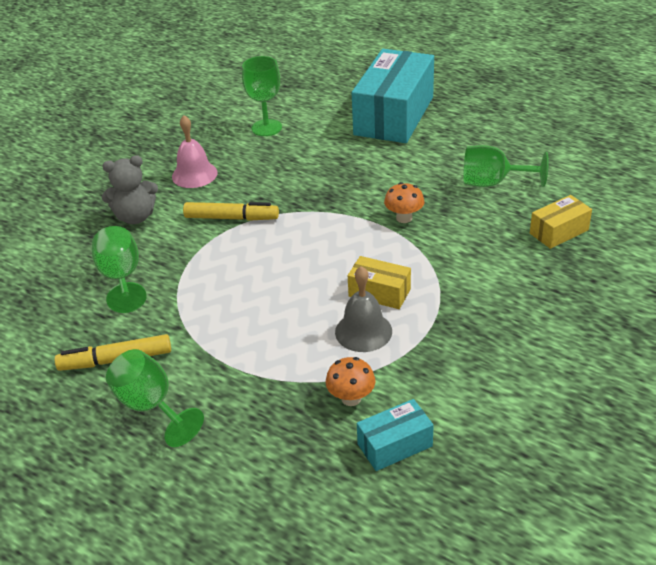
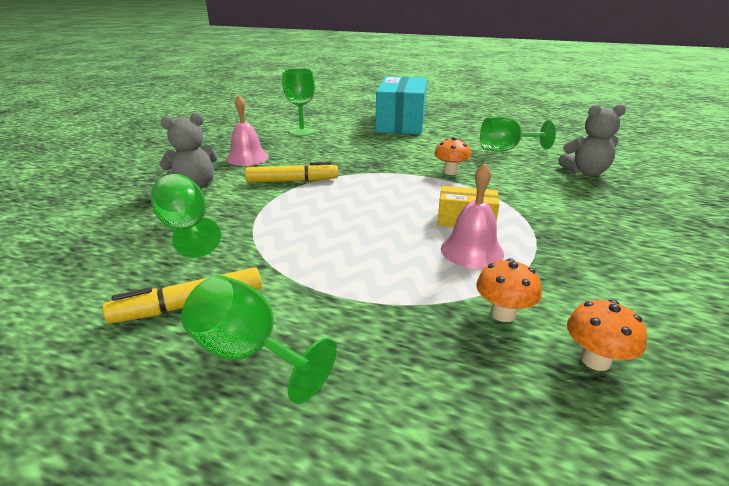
camera: 15 degrees left, 10 degrees down
grey bell [335,266,392,352] -> pink bell [441,163,504,269]
turquoise box [357,399,434,471] -> orange mushroom [567,300,647,371]
yellow box [530,195,592,249] -> grey teddy bear [558,104,626,176]

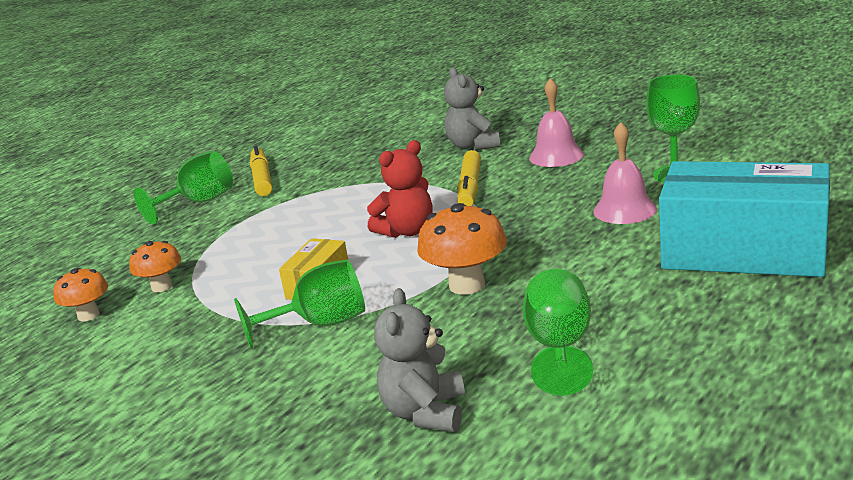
camera: 105 degrees right, 5 degrees down
green goblet [151,174,221,258] -> green goblet moved to [234,259,365,349]
orange mushroom [434,137,471,175] -> orange mushroom [417,203,507,295], size x1.60
pink bell [441,163,504,269] -> pink bell moved to [593,122,657,224]
none -> red teddy bear [367,140,432,238]

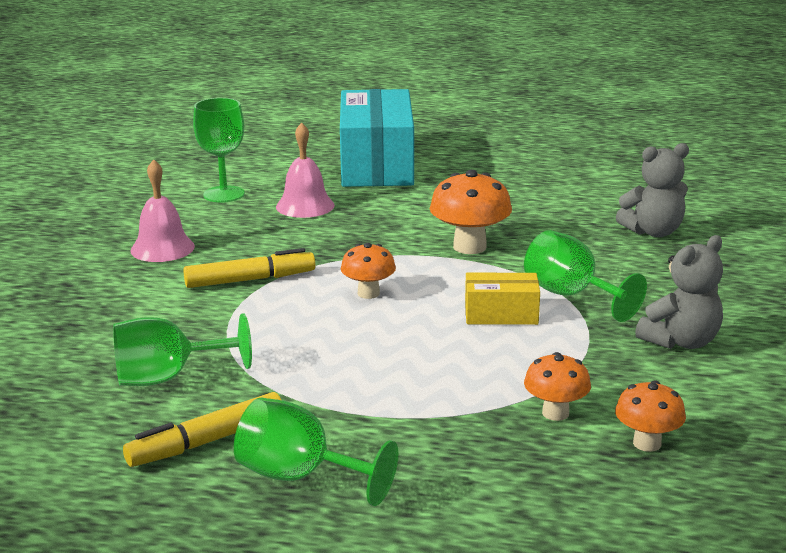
camera: 115 degrees left, 0 degrees up
red teddy bear [367,140,432,238] -> orange mushroom [341,243,396,299]
grey teddy bear [444,68,500,150] -> grey teddy bear moved to [635,235,723,349]
green goblet [523,269,593,396] -> green goblet moved to [113,313,252,386]

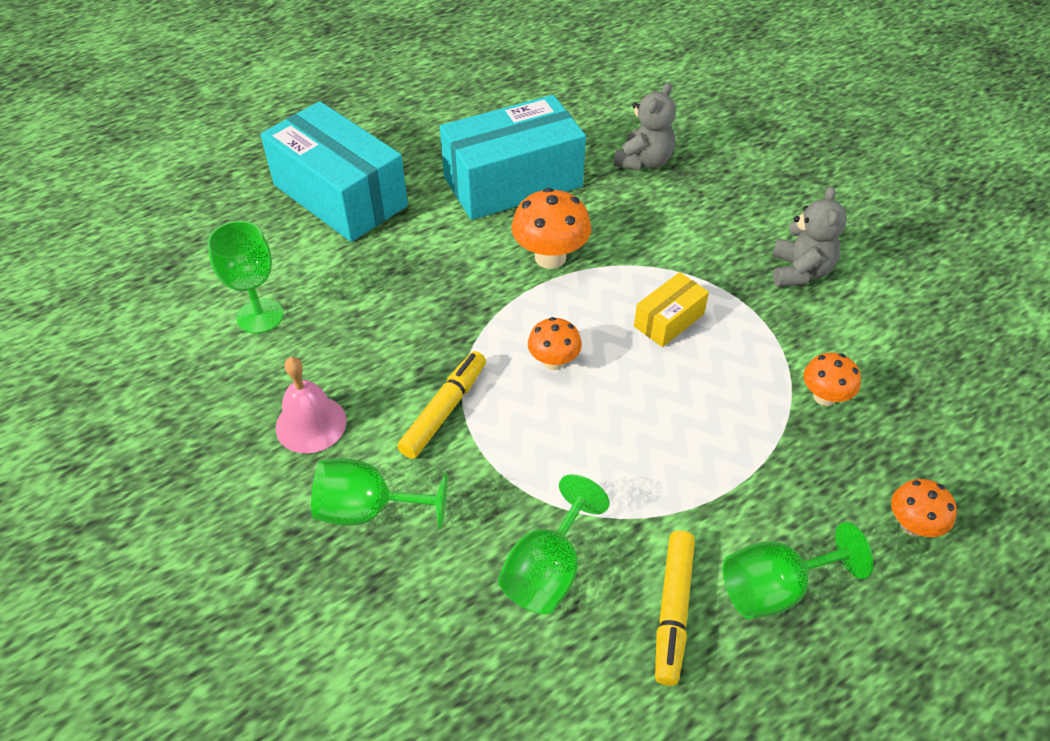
camera: 45 degrees left, 25 degrees up
pink bell [276,122,335,218] -> none
green goblet [524,230,647,322] -> green goblet moved to [311,459,448,529]
orange mushroom [615,380,686,452] -> orange mushroom moved to [891,479,957,537]
none -> turquoise box [440,95,586,220]

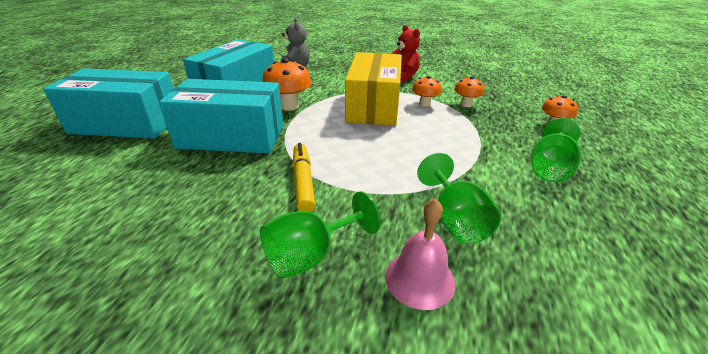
camera: 40 degrees left, 15 degrees down
green goblet [207,221,283,334] -> none
pink bell [276,357,347,454] -> pink bell moved to [385,198,456,310]
orange mushroom [528,317,582,370] -> orange mushroom moved to [412,76,442,107]
yellow box [634,272,709,347] -> yellow box [345,52,402,126], size x2.17
yellow marker [655,530,695,686] -> none
grey teddy bear [772,186,847,287] -> red teddy bear [391,25,420,83]
none -> turquoise box [159,79,284,154]

